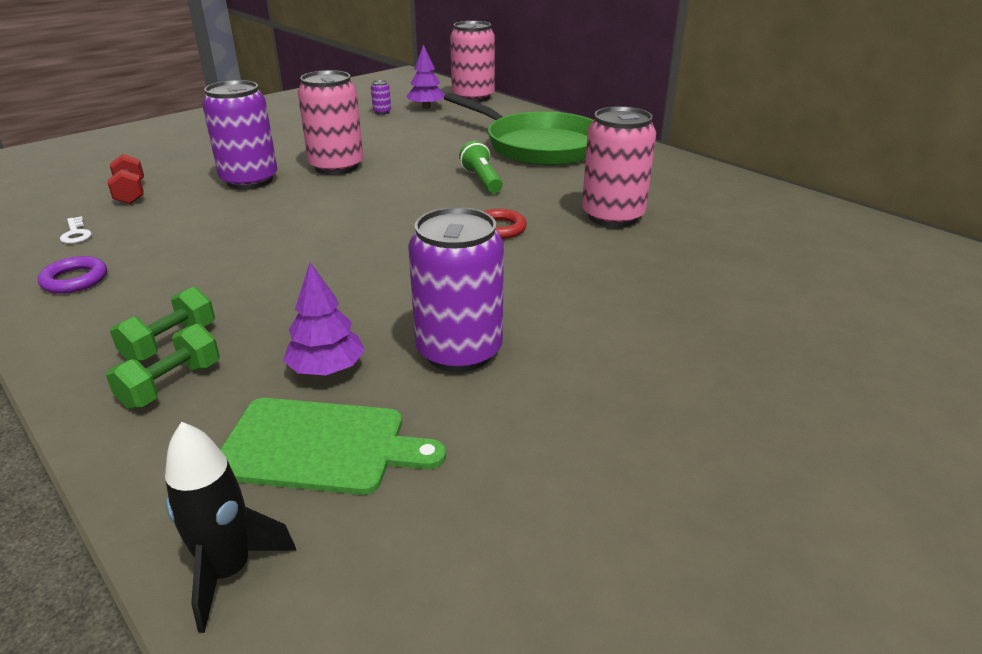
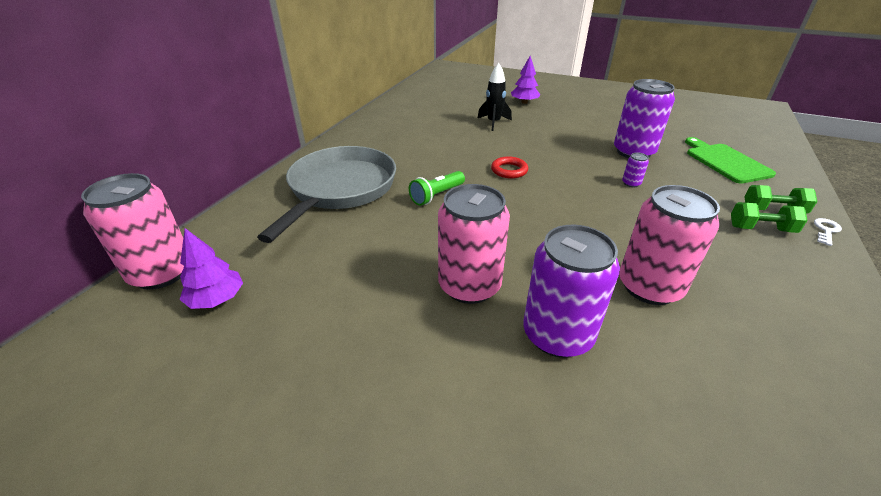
camera: 115 degrees left, 5 degrees up
purple ring [38,256,107,294] -> none
white key [60,216,92,244] -> white key moved to [814,218,842,246]
red dumbbell [108,154,144,204] -> none
black rocket [165,422,297,633] -> black rocket moved to [478,63,512,131]
purple tree [283,262,365,375] -> purple tree moved to [511,56,540,104]
purple can [371,80,391,114] -> purple can moved to [622,152,649,187]
green pan [444,93,593,166] -> grey pan [257,146,396,243]
pink can [582,106,656,227] -> pink can moved to [619,185,720,305]

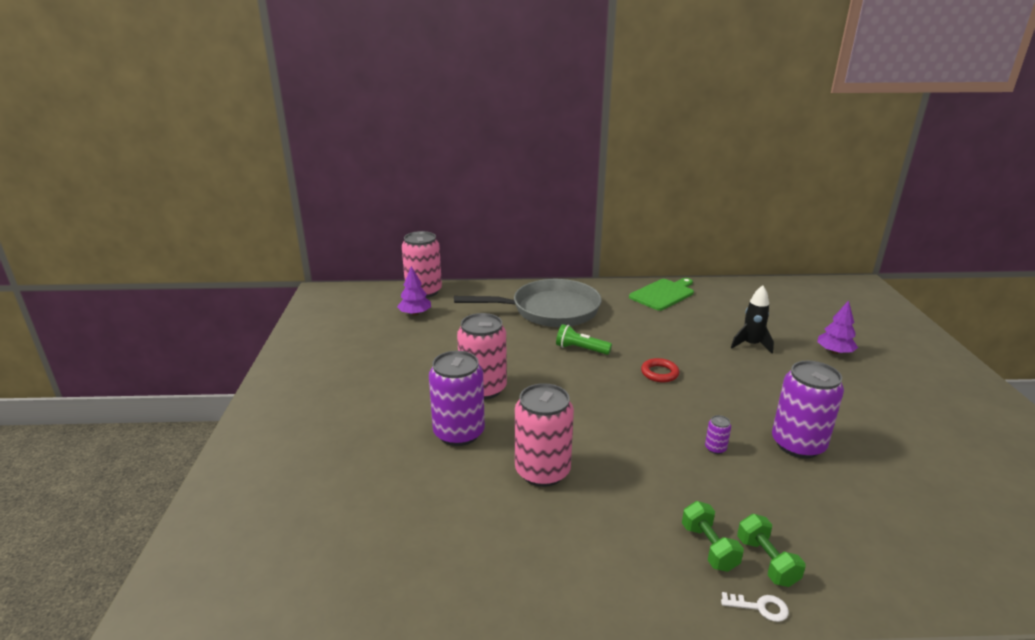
camera: 65 degrees right, 10 degrees down
green cutting board [685,137,776,184] -> green cutting board moved to [629,278,694,311]

